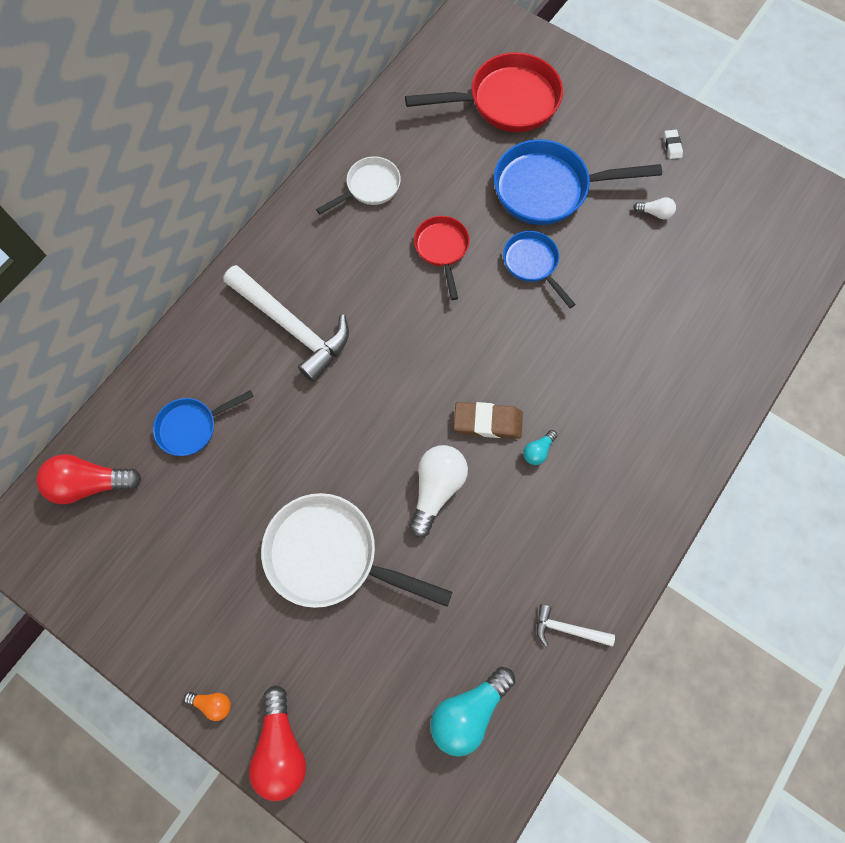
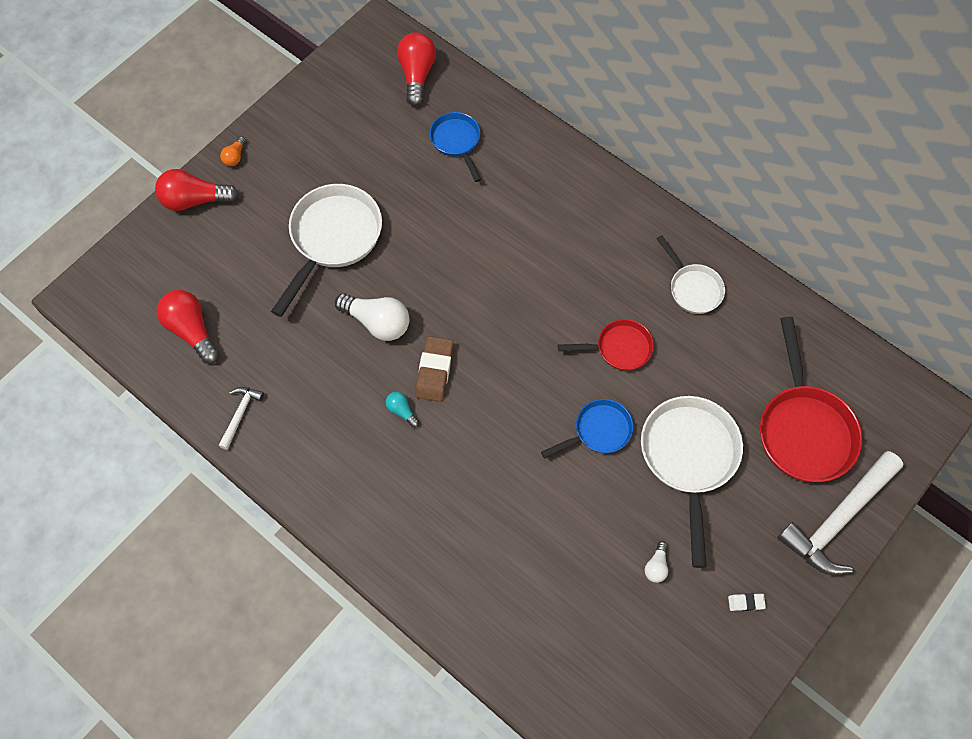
camera: 95 degrees right, 5 degrees down
white hammer [224,265,349,382] -> white hammer moved to [777,451,904,575]
turquoise light bulb [430,667,515,756] -> red light bulb [157,290,219,364]
blue pan [494,139,662,225] -> white pan [641,396,743,568]

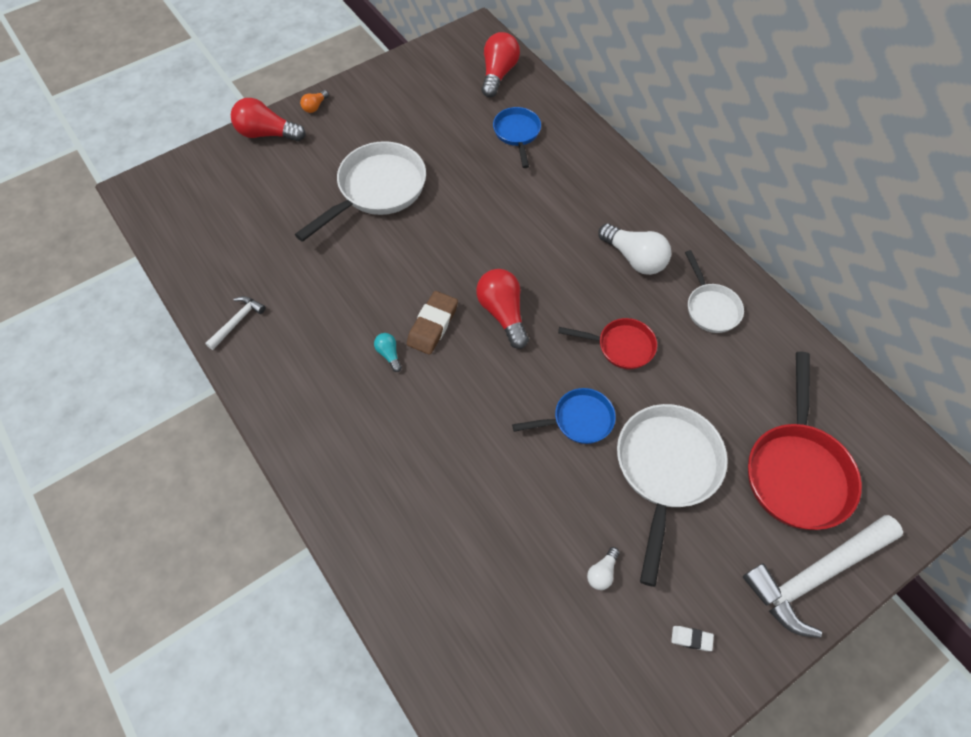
camera: 15 degrees right, 5 degrees down
red light bulb [157,290,219,364] -> red light bulb moved to [476,269,529,349]
white light bulb [335,293,409,341] -> white light bulb moved to [598,223,671,275]

